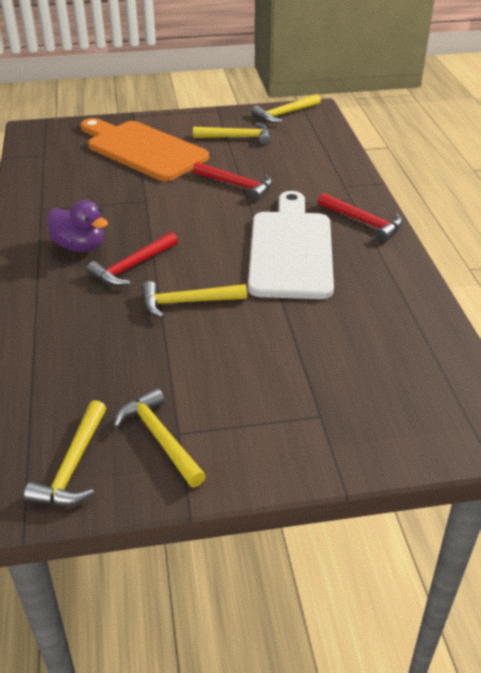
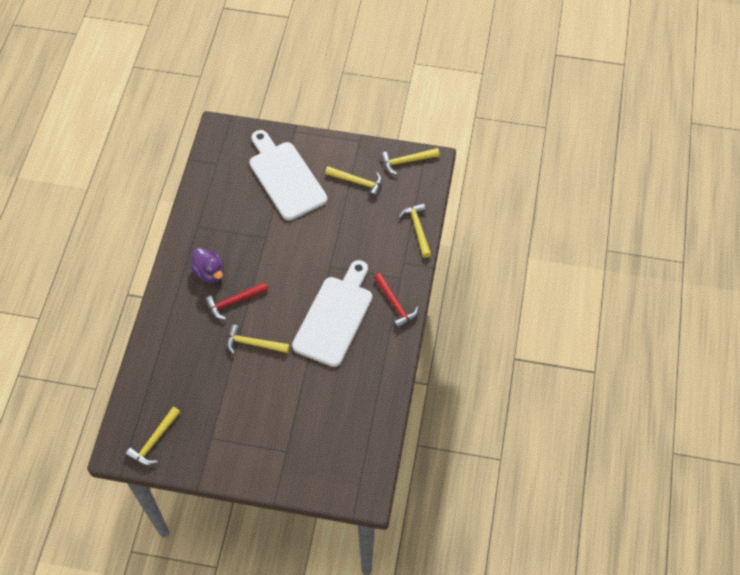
camera: 20 degrees right, 20 degrees up
orange cutting board [80,118,209,181] -> white cutting board [249,130,327,220]
yellow hammer [114,388,206,487] -> yellow hammer moved to [398,203,431,258]
red hammer [193,162,273,201] -> none

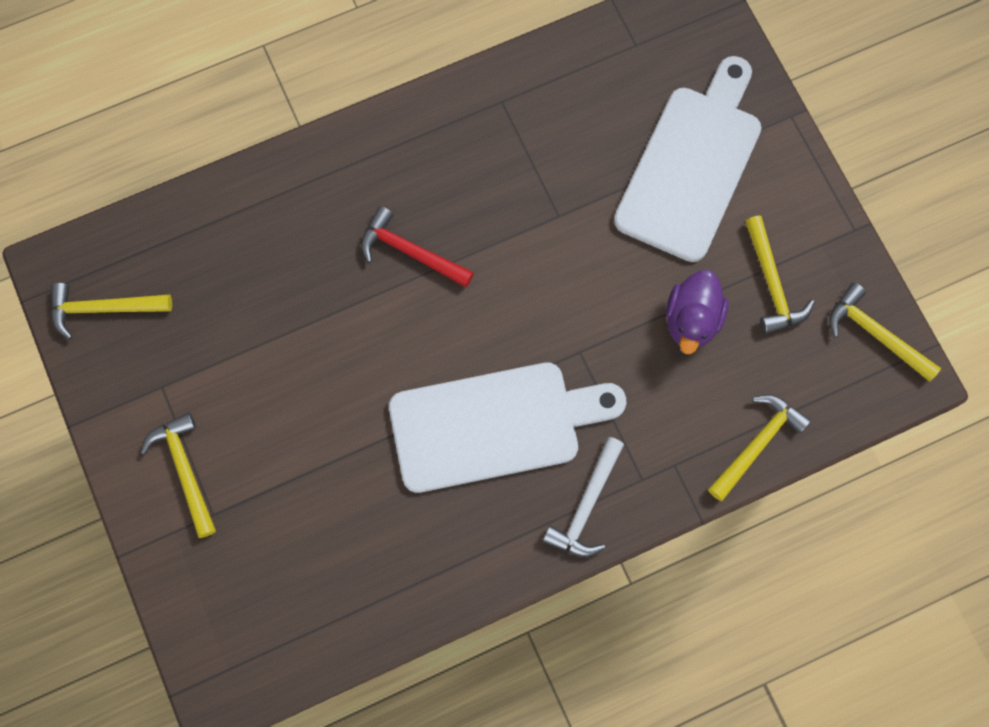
camera: 55 degrees right, 15 degrees up
purple duck [190,247,224,283] -> purple duck moved to [666,270,728,354]
yellow hammer [227,324,290,354] -> yellow hammer moved to [141,412,216,538]
red hammer [374,273,418,329] -> white hammer [542,437,624,557]

